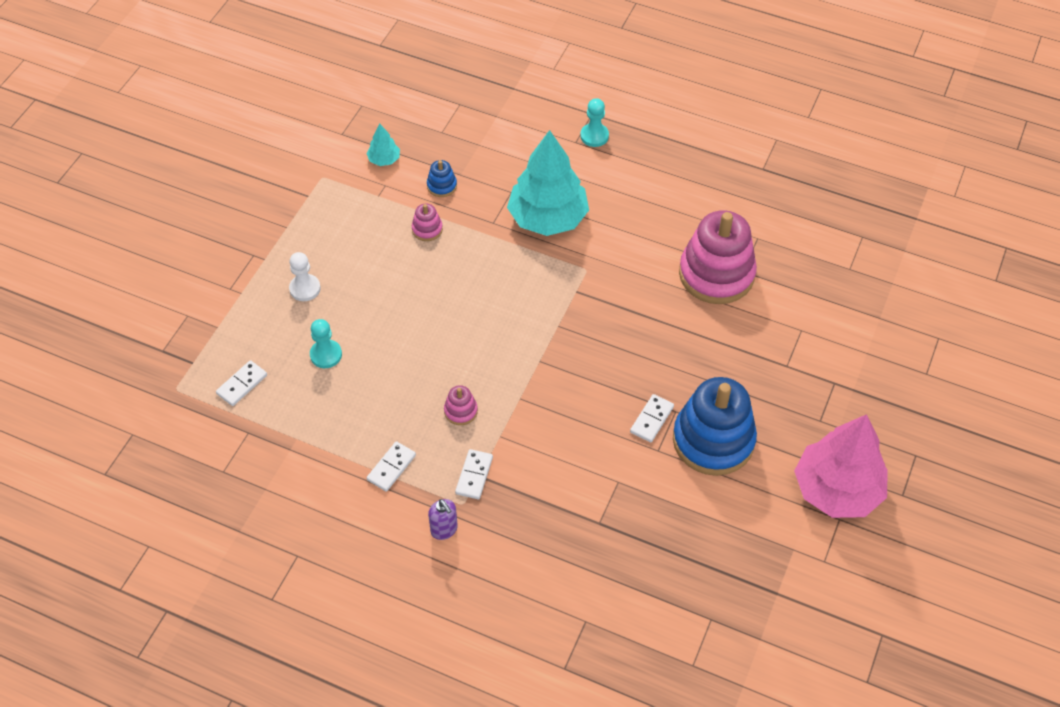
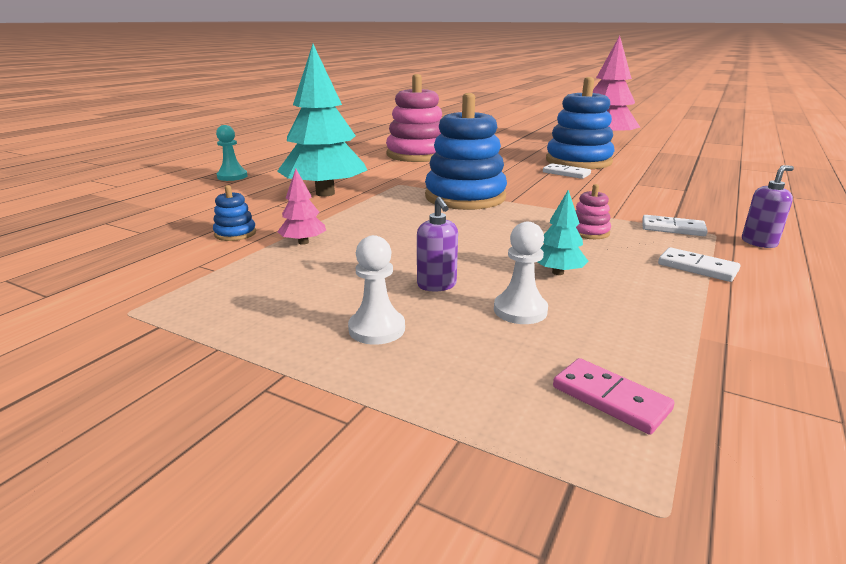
camera: 85 degrees left, 30 degrees down
white domino [216,360,267,406] -> pink domino [553,358,674,435]
turquoise pawn [310,319,342,368] -> white pawn [494,222,548,324]
turquoise tree [366,123,400,166] -> turquoise tree moved to [538,190,588,275]
pink stacking toy [412,204,443,241] -> pink tree [277,169,326,245]
none -> purple soap dispenser [417,197,458,291]
none -> blue stacking toy [425,93,507,210]

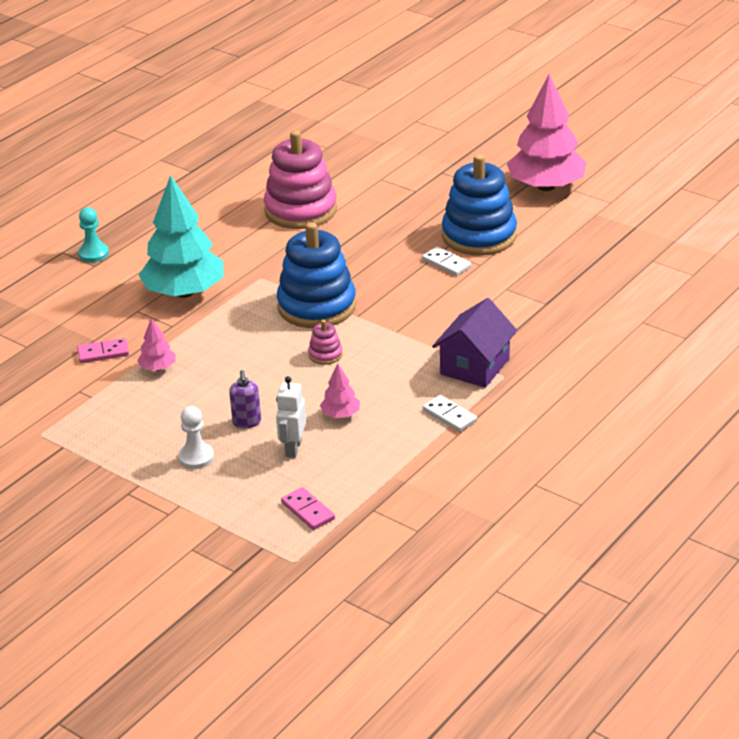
camera: 10 degrees right, 10 degrees up
blue stacking toy [213,185,256,241] -> pink domino [77,338,129,363]
white pawn [494,222,548,324] -> white robot [276,376,306,458]
turquoise tree [538,190,588,275] -> pink tree [320,363,360,418]
pink stacking toy [575,184,611,239] -> pink stacking toy moved to [308,320,343,365]
white domino [642,215,708,236] -> purple house [432,298,517,388]
purple soap dispenser [742,165,794,248] -> none

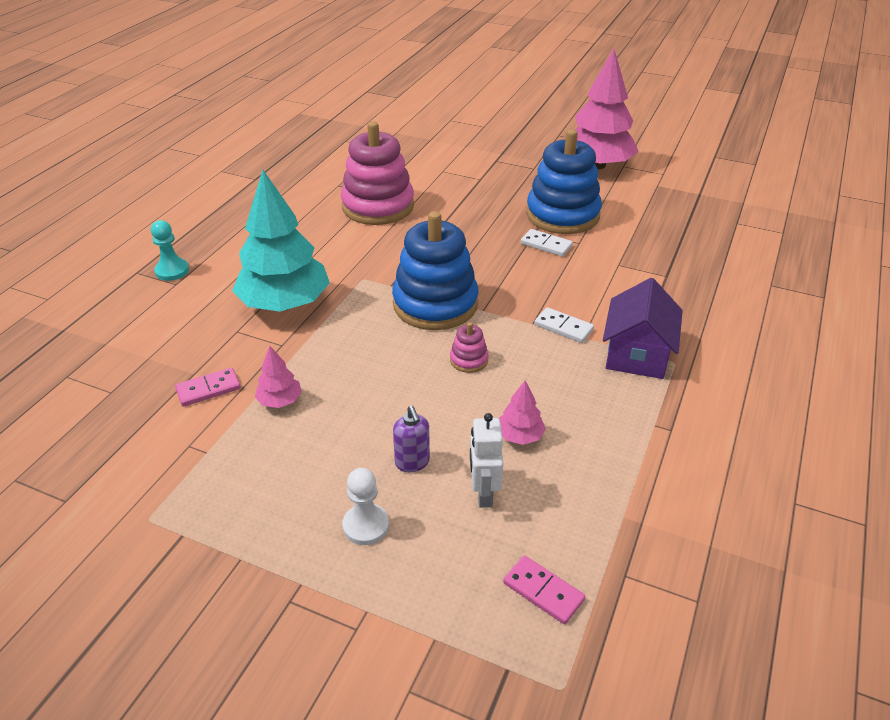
camera: 15 degrees left, 5 degrees up
white domino [423,395,477,432] -> white domino moved to [534,307,594,343]

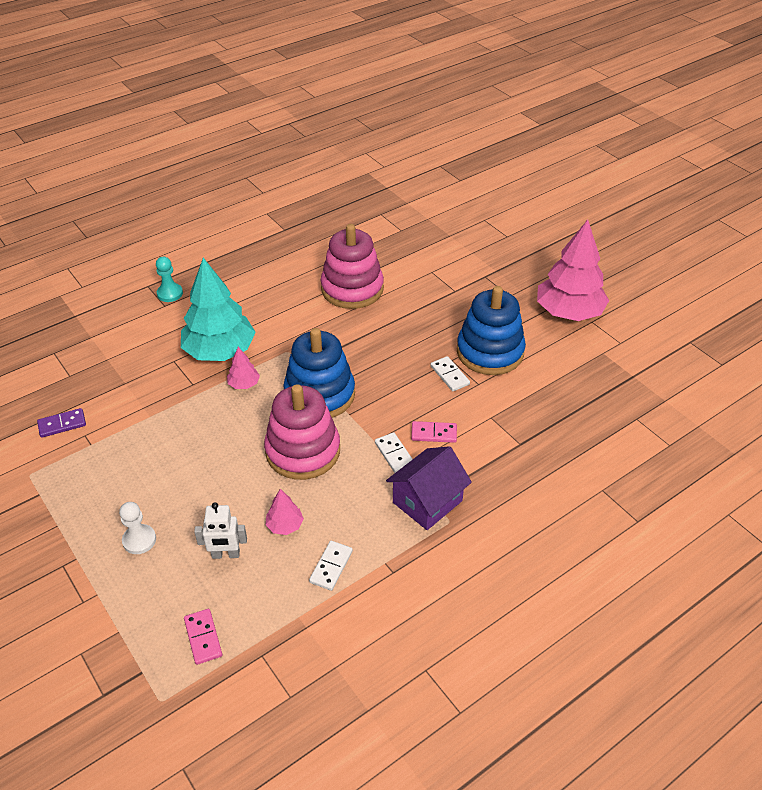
camera: 30 degrees right, 5 degrees up
pink domino [175,368,241,407] -> pink domino moved to [411,421,457,443]
pink tree [255,346,302,408] -> pink tree moved to [227,347,260,389]
purple soap dispenser [393,406,430,472] -> none
pink stacking toy [450,322,488,373] -> pink stacking toy [264,384,340,480], size x2.40
white robot [470,413,503,508] -> white robot turned 120 degrees counterclockwise [194,502,247,559]
none -> purple domino [37,408,86,438]
none -> white domino [309,541,353,591]

